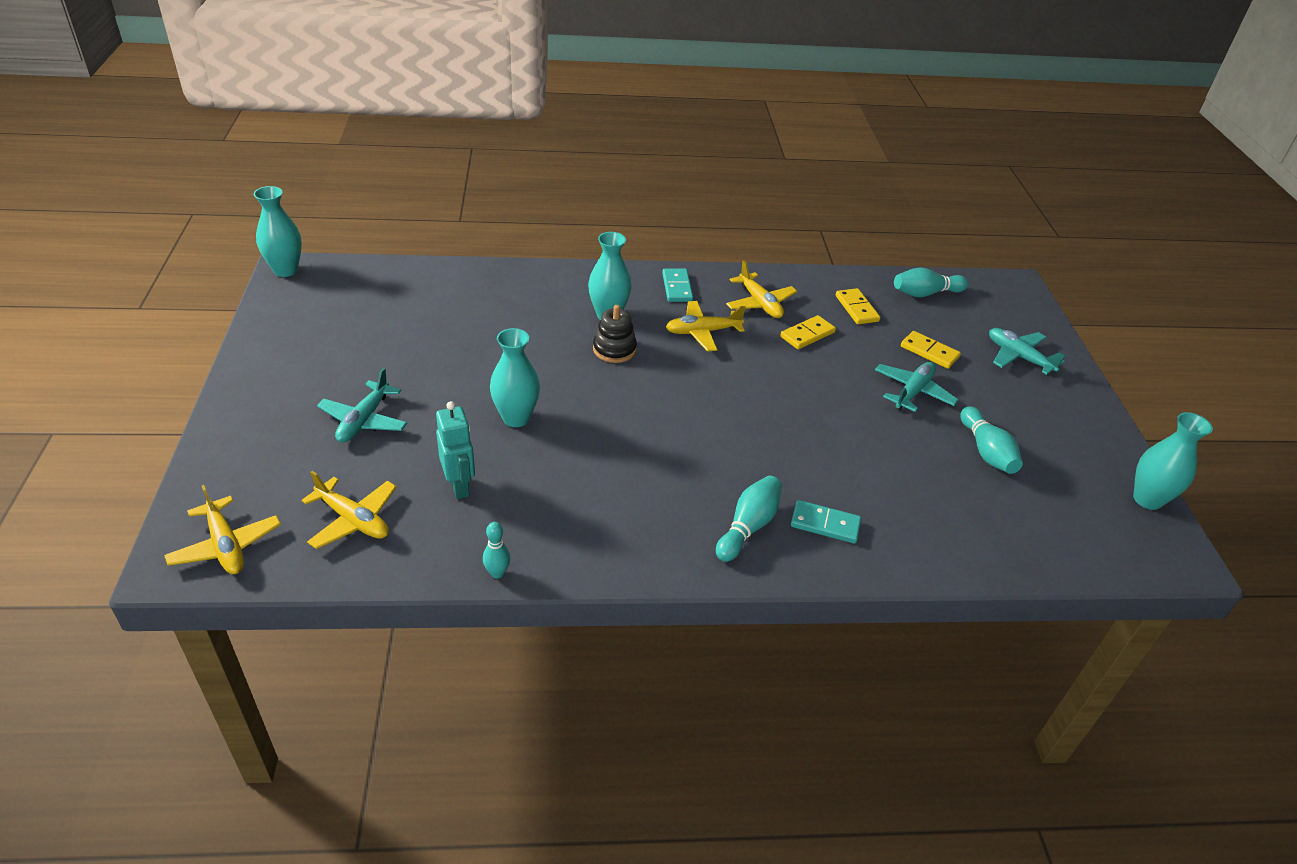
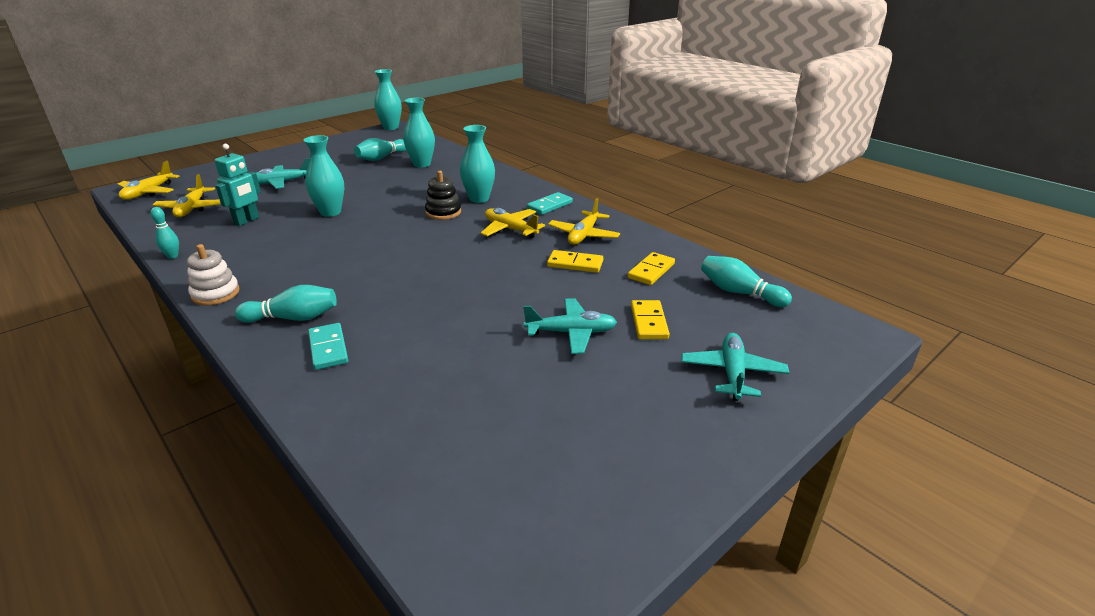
camera: 55 degrees right, 10 degrees down
turquoise bowling pin [960,406,1023,474] -> turquoise bowling pin moved to [354,138,406,161]
turquoise vase [1133,412,1213,510] -> turquoise vase moved to [403,98,435,167]
none -> white stacking toy [187,244,239,306]

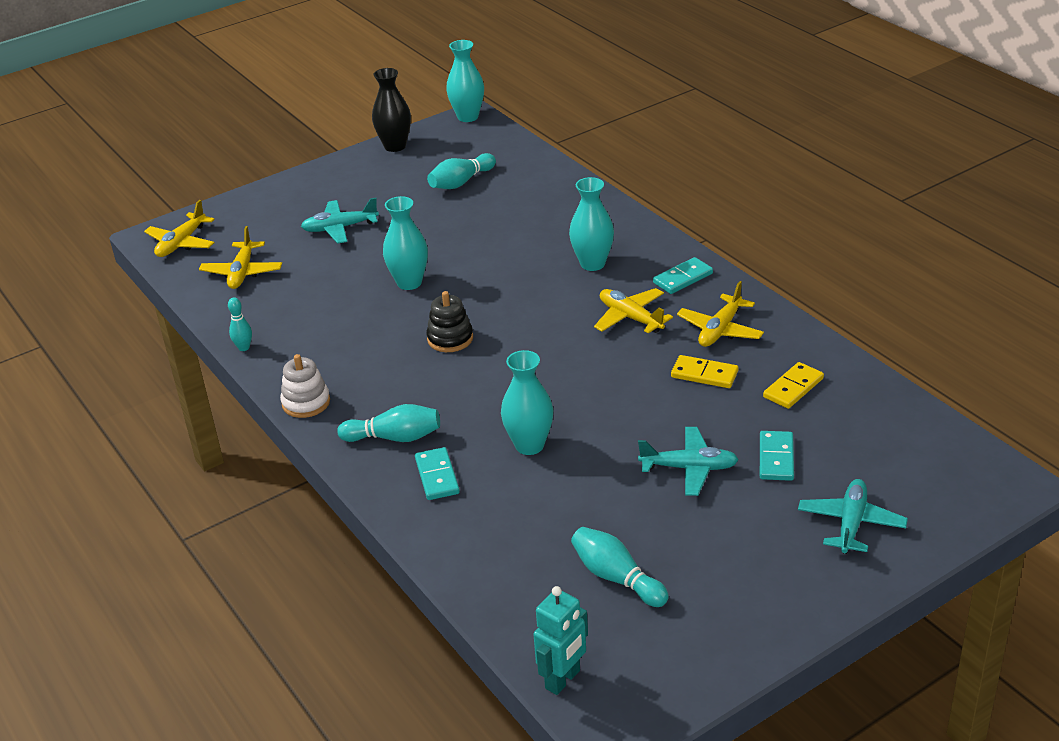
camera: 10 degrees right, 5 degrees up
turquoise robot [215,144,261,226] -> turquoise robot moved to [534,586,588,695]
turquoise vase [403,98,435,167] -> turquoise vase moved to [501,350,553,455]
black stacking toy [425,171,461,220] -> black stacking toy moved to [426,291,473,352]
yellow domino [631,300,670,339] -> turquoise domino [760,431,794,481]
turquoise bowling pin [701,256,792,307] -> turquoise bowling pin moved to [571,527,669,607]
none -> black vase [372,68,411,152]

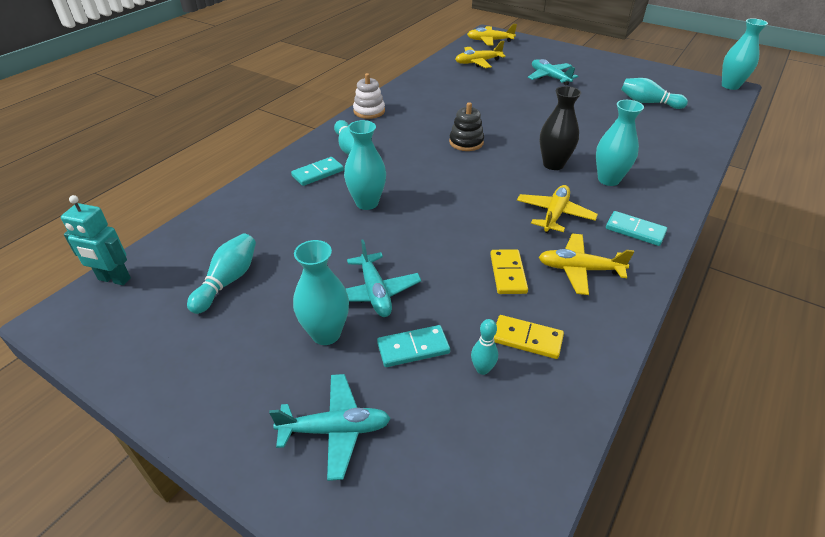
camera: 65 degrees right, 5 degrees up
turquoise bowling pin [228,297,252,351] -> turquoise bowling pin moved to [471,319,498,375]
black vase [372,68,411,152] -> black vase moved to [540,86,581,170]
turquoise vase [383,196,428,290] -> turquoise vase moved to [293,240,349,345]

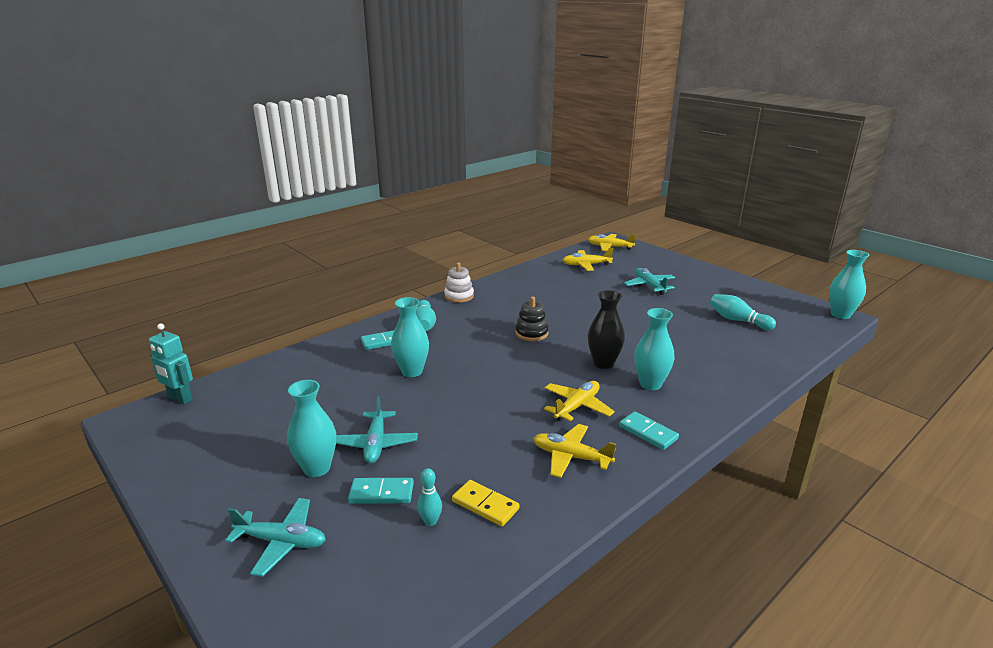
camera: 15 degrees right, 15 degrees down
turquoise bowling pin [187,233,256,314] -> none
yellow domino [490,249,528,294] -> none

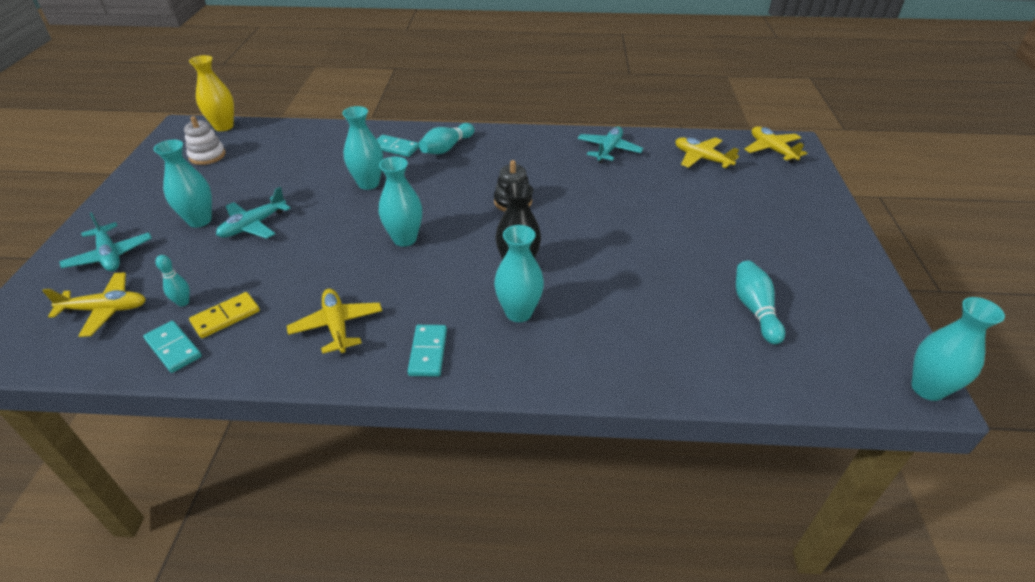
camera: 45 degrees right, 15 degrees up
turquoise robot [149,323,193,404] -> yellow vase [189,55,234,131]
turquoise domino [348,478,414,503] -> turquoise domino moved to [143,321,202,373]
white stacking toy [444,262,474,303] -> white stacking toy moved to [184,116,225,165]
yellow domino [452,480,519,526] -> yellow domino turned 60 degrees clockwise [189,292,260,338]
yellow plane [544,381,615,422] -> yellow plane moved to [42,273,146,337]
turquoise plane [624,268,675,295] -> turquoise plane moved to [578,127,643,163]
none -> turquoise vase [379,156,422,247]

